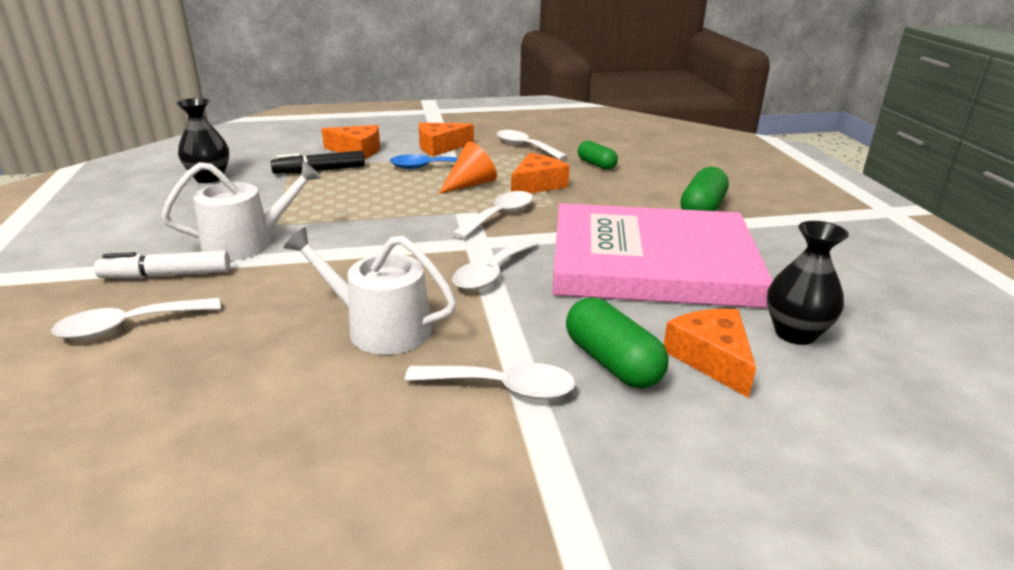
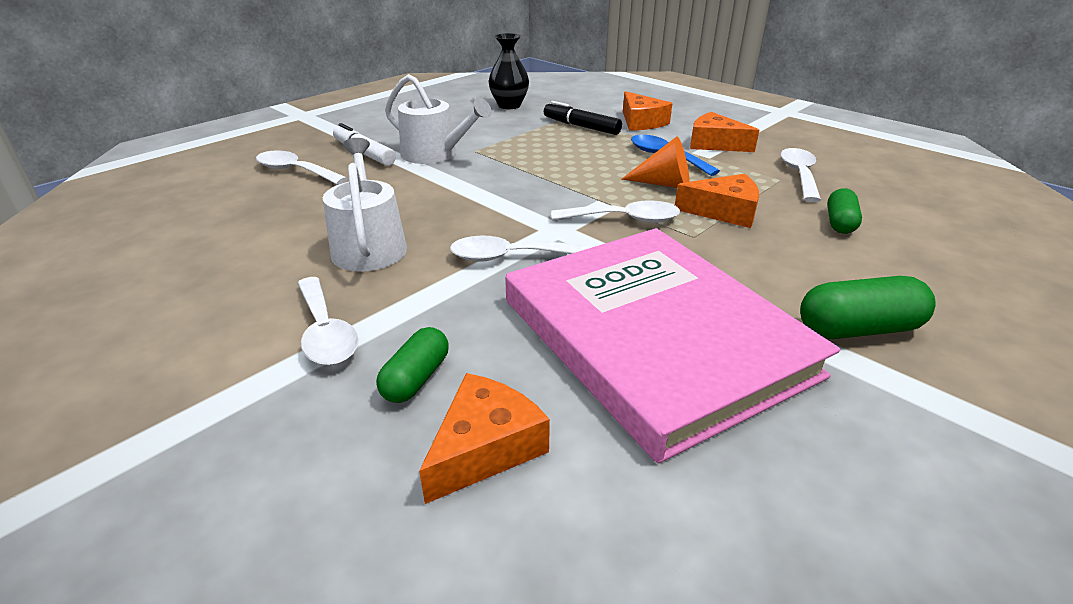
camera: 55 degrees right, 5 degrees up
green capsule [566,297,668,388] -> green capsule [376,327,449,403], size x0.66
black vase [767,221,849,345] -> none

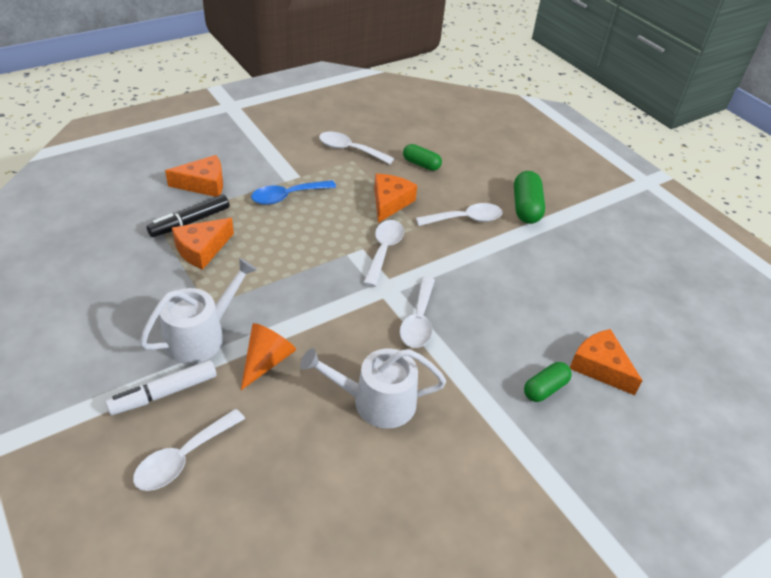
camera: 80 degrees left, 10 degrees up
white spoon [297,277,359,366] -> white spoon moved to [416,203,503,226]
green capsule [376,327,449,403] -> green capsule turned 75 degrees counterclockwise [524,362,572,402]
black vase [489,33,529,109] -> none
pink book [505,228,840,463] -> none
orange cone [621,136,690,188] -> orange cone moved to [241,323,296,390]
orange cheese [690,112,759,152] -> orange cheese moved to [172,218,234,270]

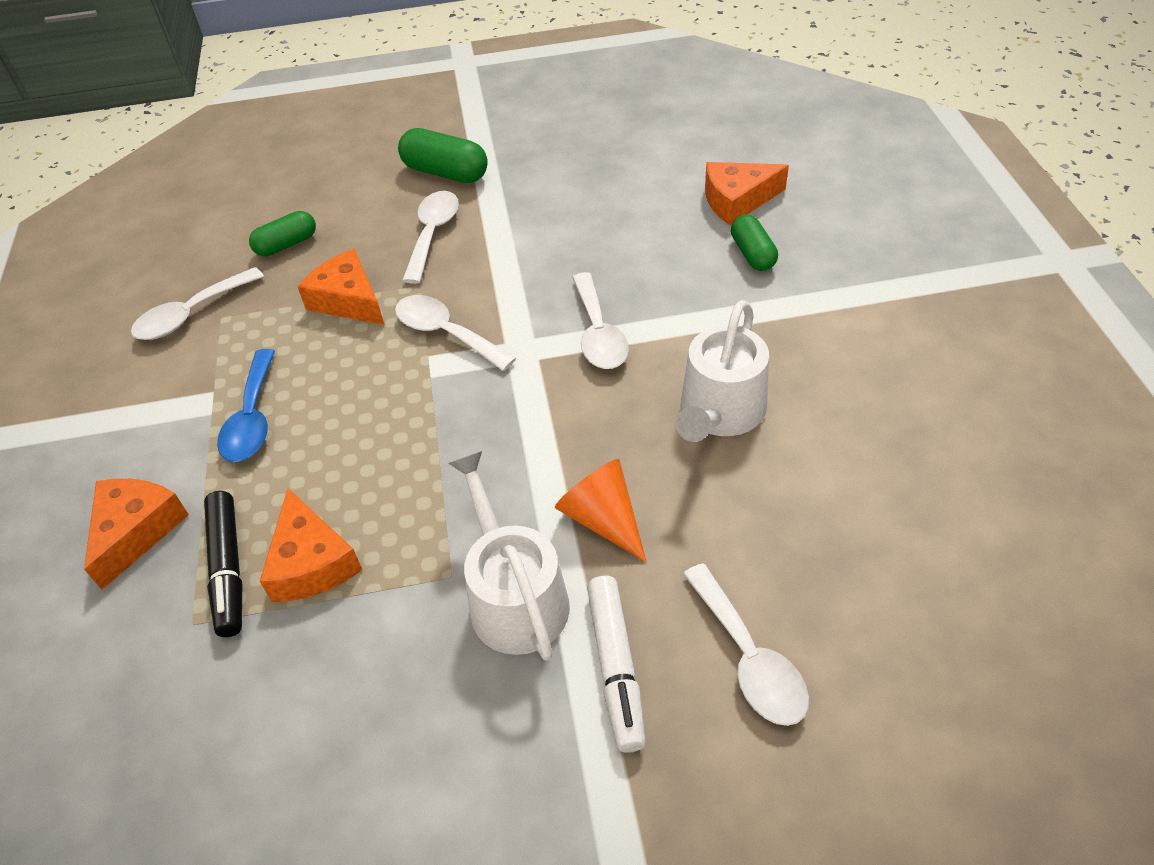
camera: 60 degrees left, 5 degrees up
white spoon [400,276,435,348] -> white spoon turned 45 degrees clockwise [572,272,629,369]

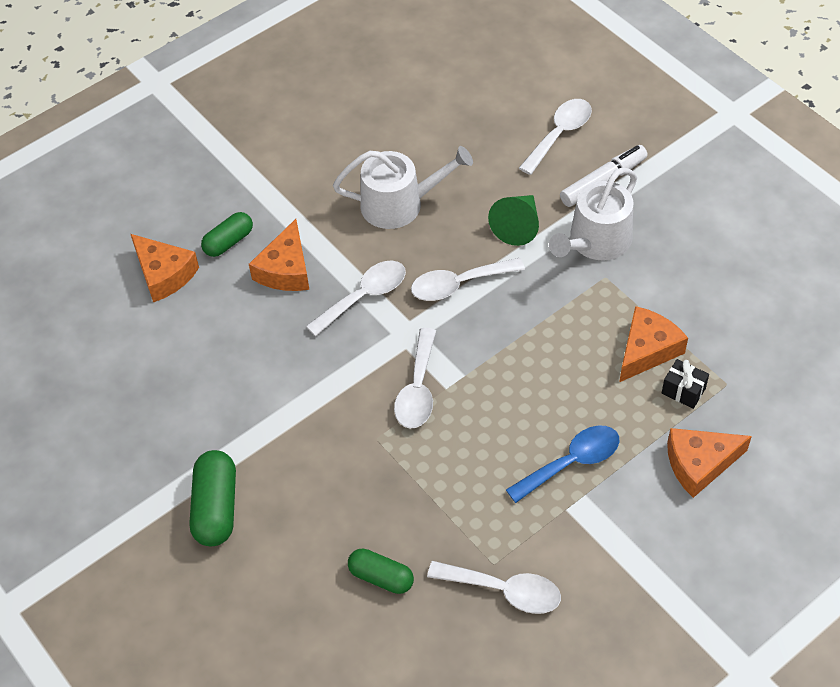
camera: 120 degrees left, 5 degrees up
black marker [204,491,242,637] -> black gift [661,359,709,409]
orange cheese [297,249,384,325] -> orange cheese moved to [249,219,309,291]
white spoon [402,191,459,284] -> white spoon moved to [411,258,525,301]
orange cone [555,459,647,562] -> green cone [488,195,539,246]

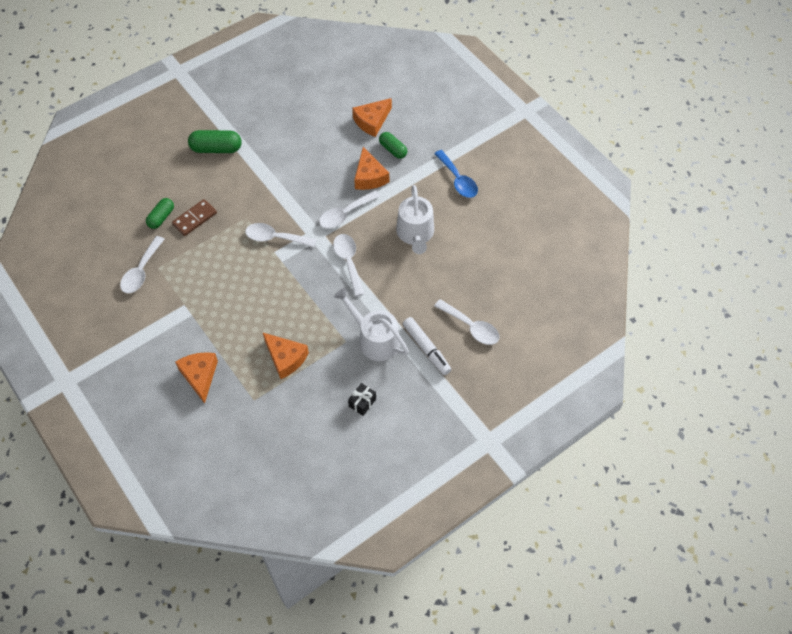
camera: 90 degrees right, 5 degrees up
orange cheese [249,219,309,291] -> orange cheese turned 120 degrees counterclockwise [354,147,389,190]
white spoon [306,260,406,336] -> white spoon turned 90 degrees clockwise [319,190,381,228]
green cone [488,195,539,246] -> none
blue spoon [506,426,619,503] -> blue spoon moved to [434,150,478,198]
black gift [661,359,709,409] -> black gift moved to [348,383,376,416]
none -> brown domino [172,199,217,236]

